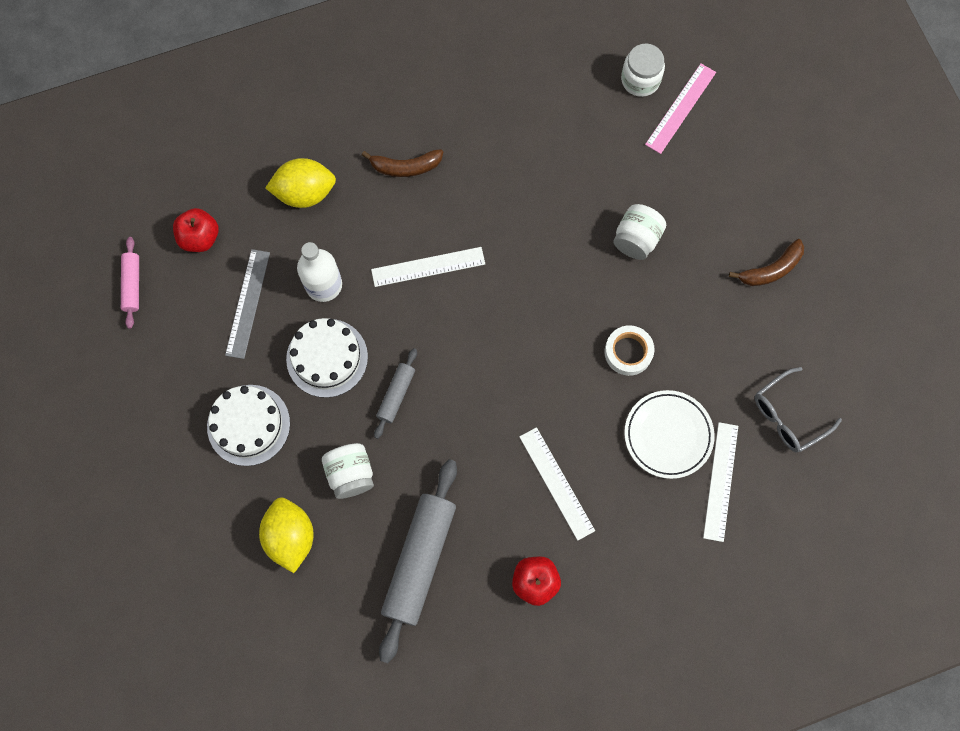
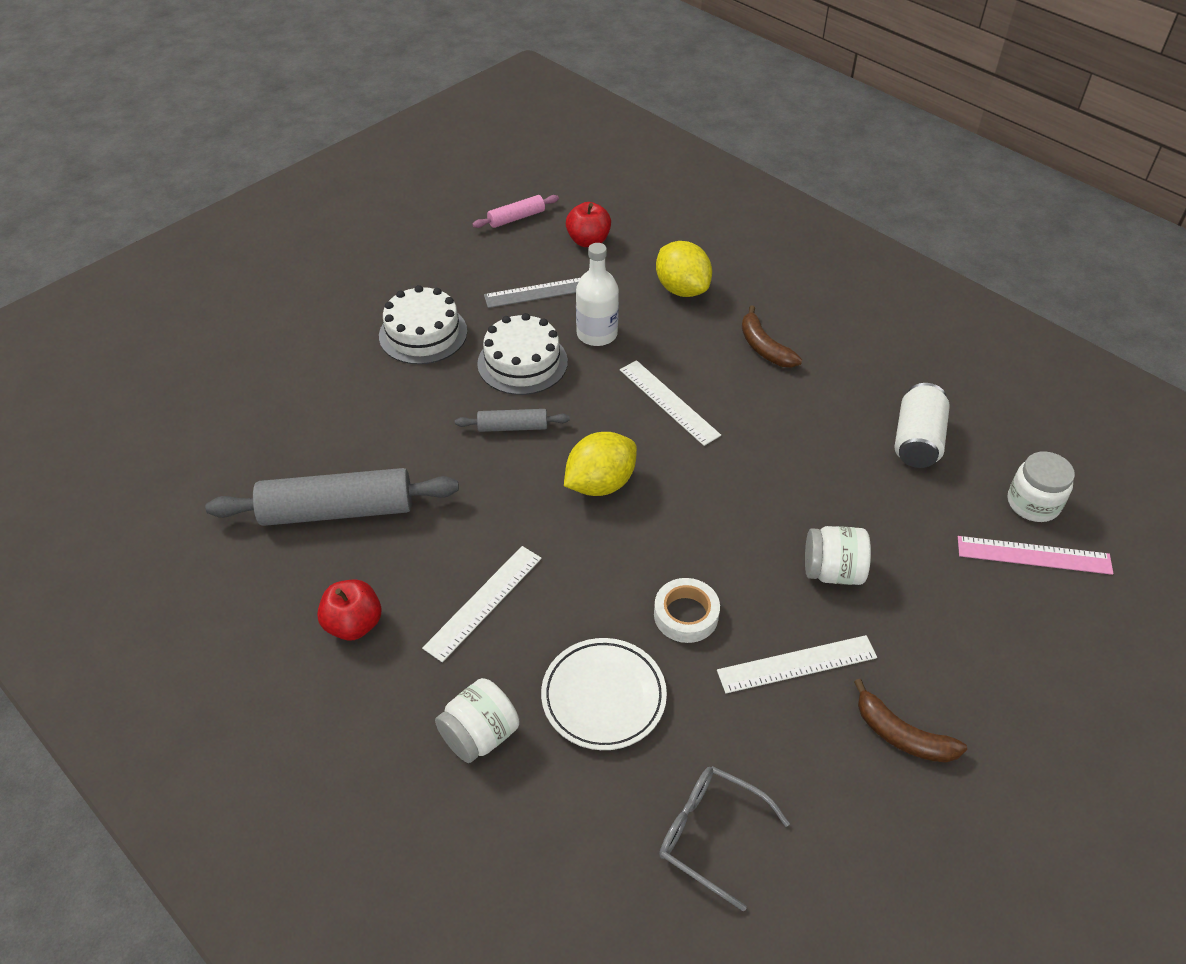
camera: 65 degrees right, 25 degrees down
yellow lemon [259,498,314,573] -> yellow lemon moved to [564,432,637,496]
white jar [322,443,374,499] -> white jar moved to [435,678,519,763]
white ruler [703,422,738,542] -> white ruler moved to [717,635,877,693]
none -> white can [895,383,950,468]

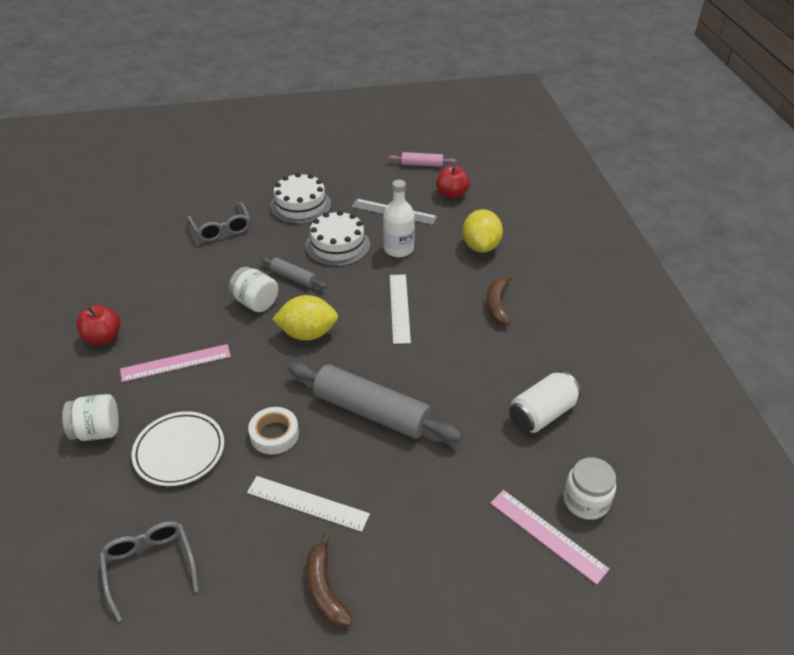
camera: 35 degrees right, 5 degrees down
grey rolling pin [206,468,459,526] -> grey rolling pin moved to [288,362,462,442]
white ruler [422,546,542,662] -> pink ruler [120,344,231,382]
white jar [805,526,871,585] -> white jar moved to [229,267,278,312]
none -> grey glasses [188,203,250,242]

